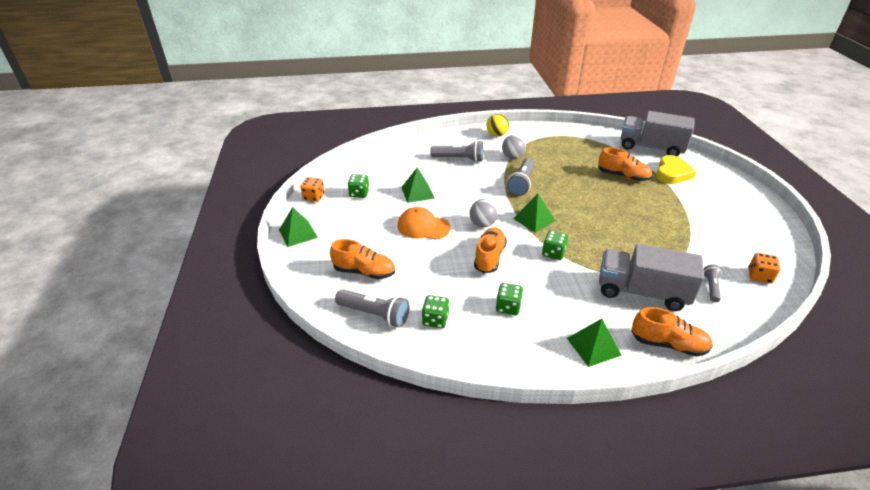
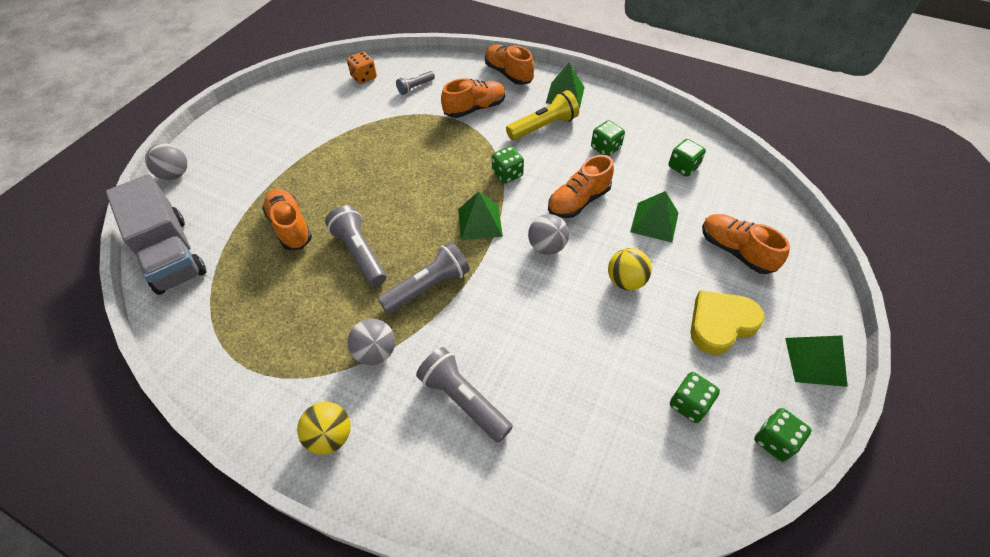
camera: 145 degrees left, 15 degrees up
orange dice [300,177,324,202] -> green dice [754,408,812,462]
grey flashlight [335,289,409,328] -> grey flashlight moved to [325,205,386,287]
orange cap [398,207,451,240] -> yellow ball [608,248,652,290]
green pyramid [401,167,435,203] -> green pyramid moved to [630,191,679,243]
grey truck [599,244,704,311] -> orange shoe [441,78,505,118]
yellow heart [656,155,697,184] -> yellow heart moved to [690,290,765,355]
none -> grey ball [145,143,187,180]
none -> yellow flashlight [506,90,579,140]

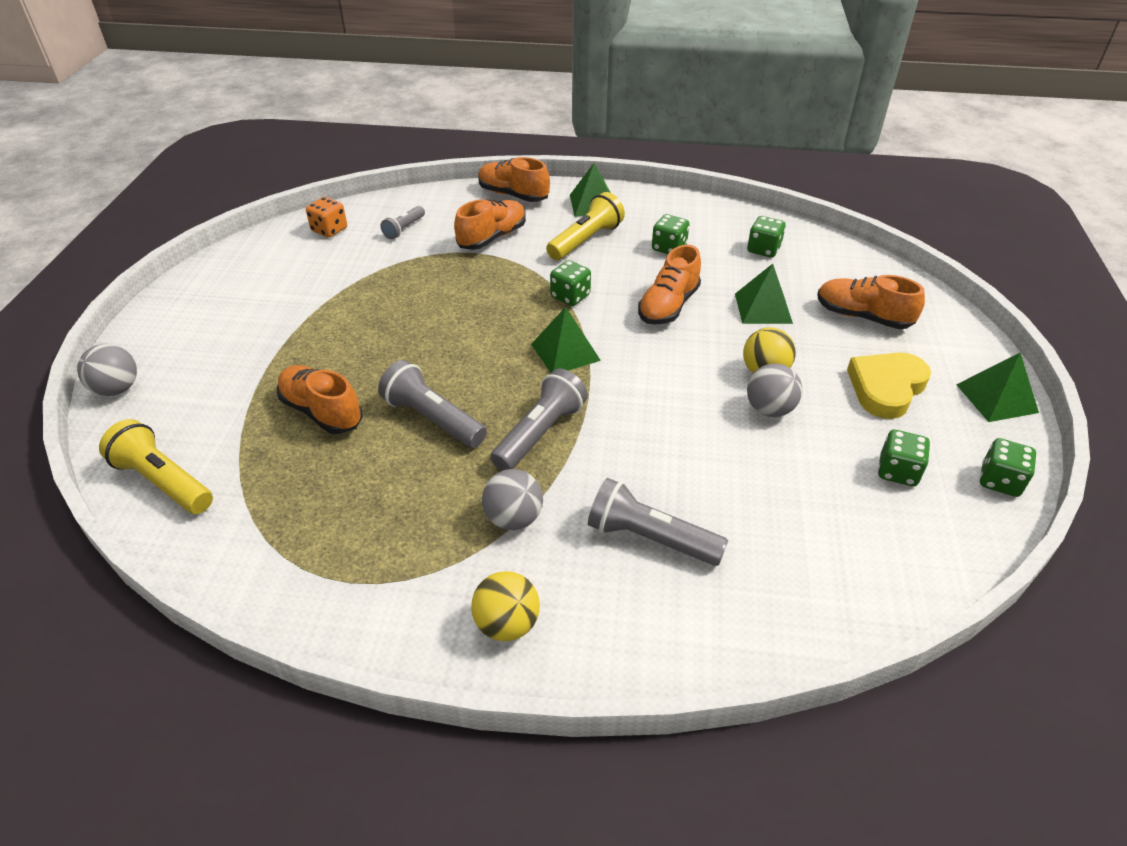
camera: 20 degrees left, 10 degrees down
grey truck [106,174,207,295] -> yellow flashlight [99,419,213,514]
grey ball [528,214,569,255] -> grey ball moved to [747,363,802,417]

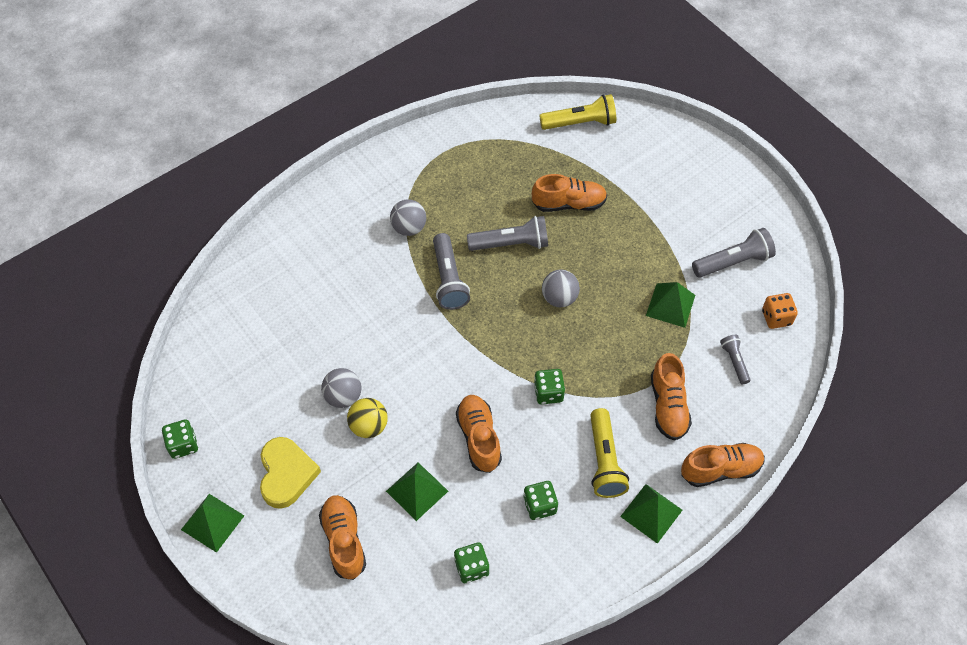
camera: 135 degrees right, 15 degrees up
grey ball [77,344,137,396] -> grey ball moved to [542,270,580,307]
yellow ball [471,571,540,641] -> none
green pyramid [531,307,601,373] -> green pyramid moved to [646,282,695,328]
grey flashlight [588,478,728,566] -> grey flashlight moved to [692,228,776,278]
orange shoe [818,275,925,329] -> orange shoe turned 90 degrees counterclockwise [319,495,366,580]
green dice [878,430,930,486] -> none

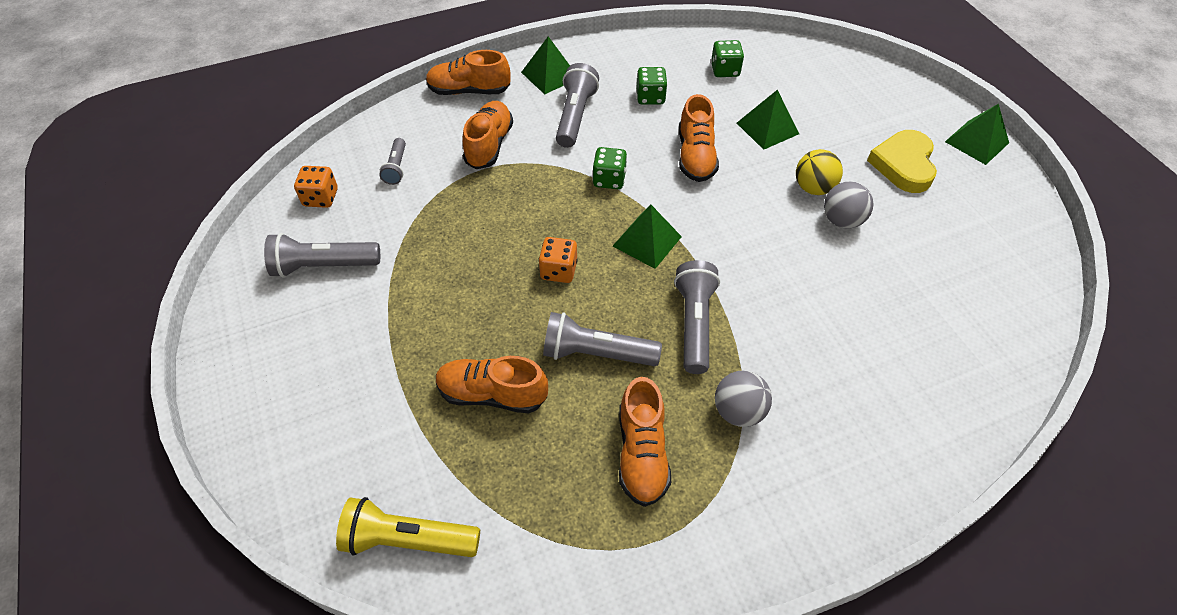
camera: 165 degrees left, 5 degrees down
green dice [162,419,198,459] -> none
orange shoe [319,495,366,580] -> orange shoe moved to [619,377,671,507]
grey ball [542,270,580,307] -> orange dice [538,237,578,283]
yellow flashlight [590,408,629,498] -> grey flashlight [556,63,599,148]
green pyramid [646,282,695,328] -> green pyramid moved to [613,205,682,269]

